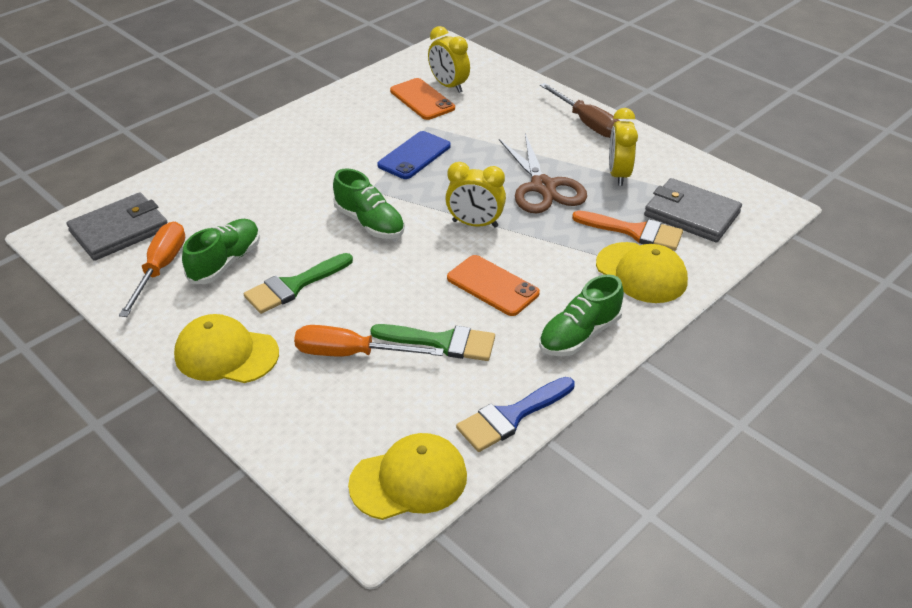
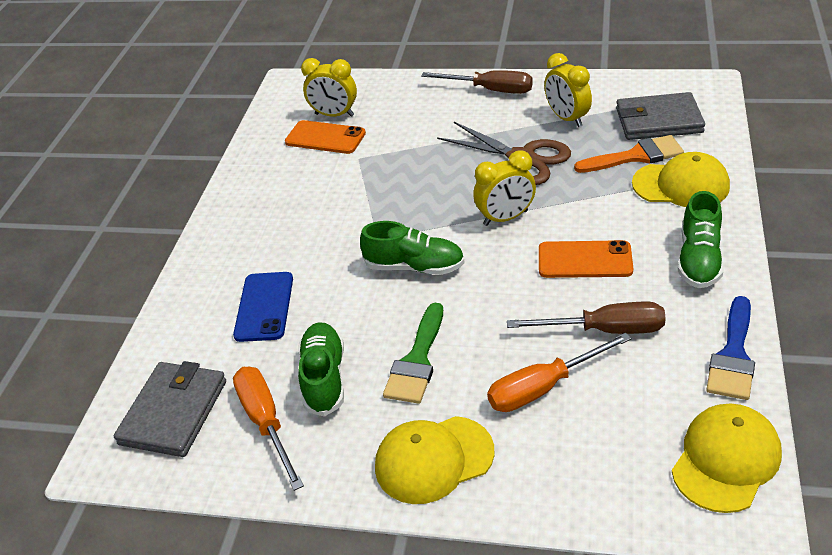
camera: 30 degrees left, 0 degrees up
green brush [370,324,495,361] -> brown screwdriver [507,302,666,334]
blue phone [377,131,451,179] -> blue phone moved to [233,272,293,342]

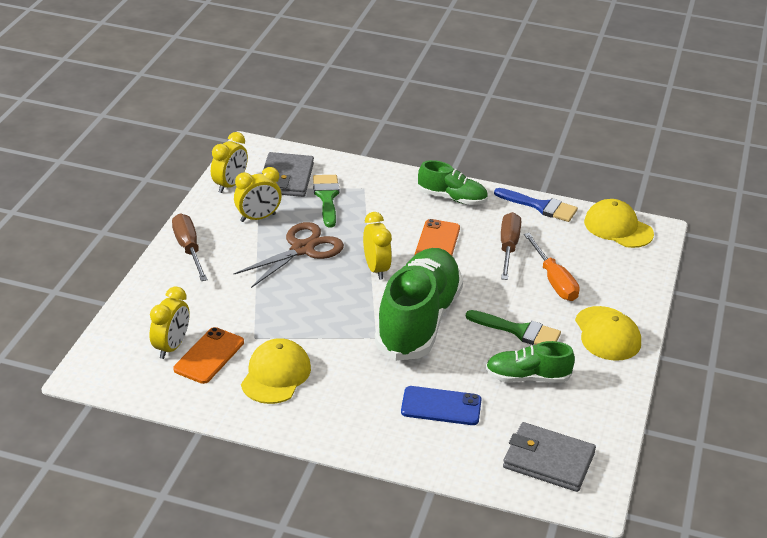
camera: 90 degrees left, 5 degrees down
orange screwdriver [233,367,304,491] -> none
green shoe [360,221,465,275] -> green shoe [375,248,463,361], size x1.95
brown screwdriver [421,70,533,94] -> brown screwdriver turned 45 degrees counterclockwise [172,213,208,281]
orange brush [574,135,684,173] -> green brush [313,175,339,227]
yellow cap [632,152,730,207] -> yellow cap moved to [241,338,311,404]
none -> yellow clock [211,132,248,193]

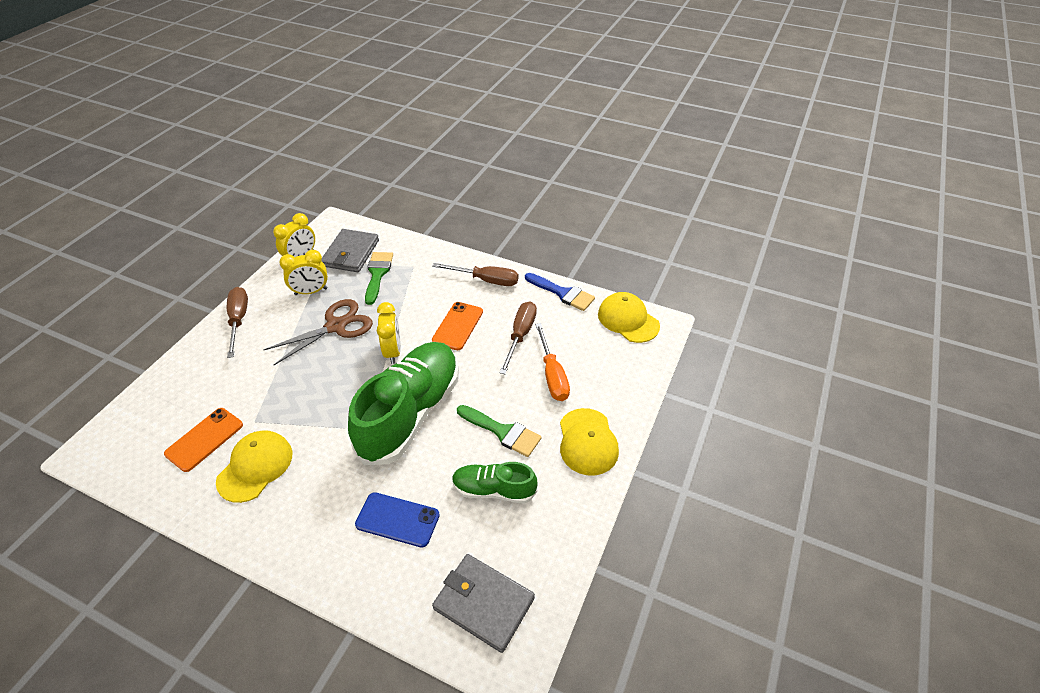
camera: 10 degrees right, 10 degrees up
yellow clock [150,286,190,359] -> none
green shoe [418,160,488,205] -> brown screwdriver [432,263,518,286]

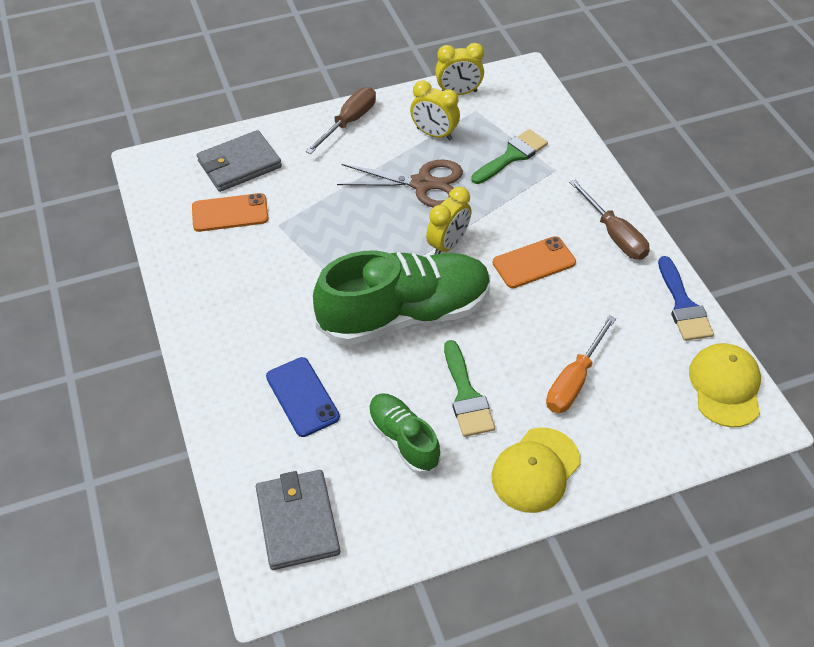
camera: 45 degrees right, 5 degrees up
yellow cap [216,430,292,503] -> none
grey wallet [321,229,379,272] -> grey wallet moved to [197,130,282,192]
brown screwdriver [499,301,537,374] -> none

